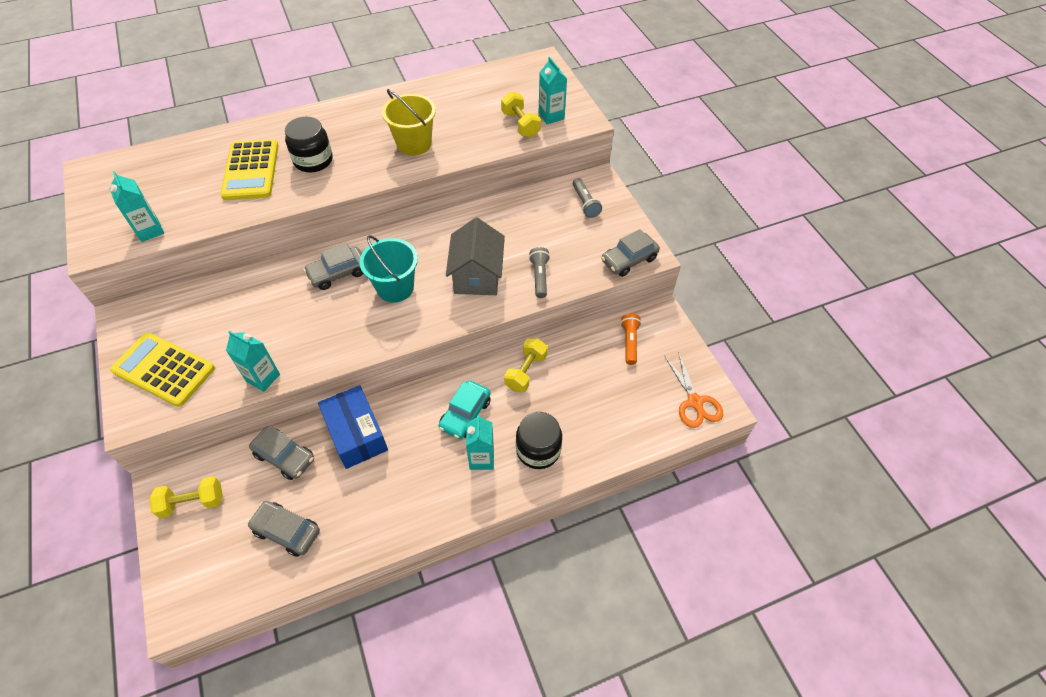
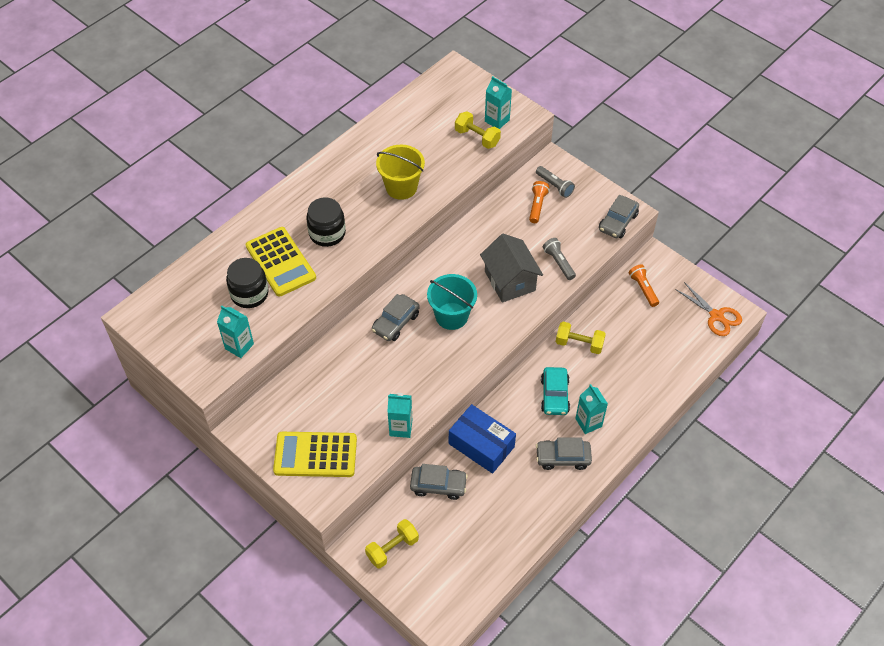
camera: 25 degrees left, 0 degrees up
grey car [247,501,320,557] -> grey car moved to [536,438,592,470]
yellow dumbbell [504,338,548,392] -> yellow dumbbell turned 75 degrees counterclockwise [556,322,606,354]
black jar [516,412,562,469] -> black jar moved to [226,258,268,308]
none -> orange flashlight [529,181,549,223]

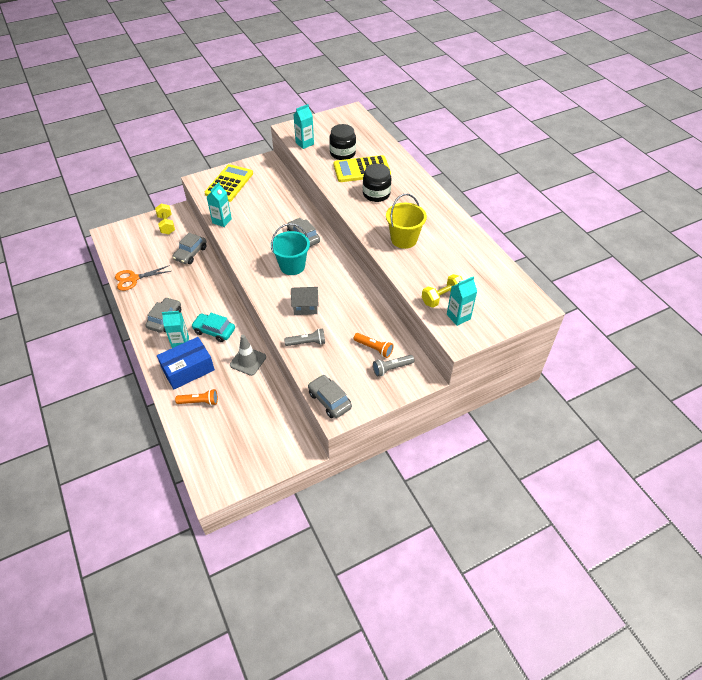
camera: 110 degrees right, 5 degrees down
blue box [449,404,516,474] -> blue box moved to [157,337,215,390]
grey house [480,234,543,303] -> grey house [291,287,319,315], size x0.66
yellow dumbbell [556,322,606,354] -> grey traffic cone [230,335,266,376]
orange flashlight [629,264,659,307] -> orange flashlight moved to [175,389,218,406]
orange scissors [675,282,742,336] -> orange scissors moved to [115,265,171,291]

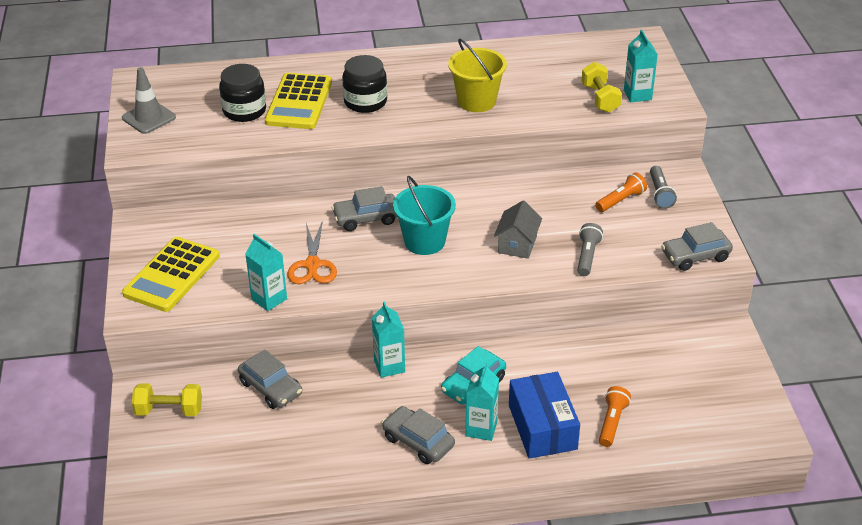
camera: 70 degrees left, 10 degrees down
orange scissors [115,265,171,291] -> orange scissors moved to [287,220,337,284]
yellow calculator [205,164,253,202] -> yellow calculator turned 105 degrees counterclockwise [122,237,220,312]
grey traffic cone [230,335,266,376] -> grey traffic cone moved to [122,67,176,134]
turquoise carton [293,104,314,149] -> turquoise carton moved to [372,301,405,378]

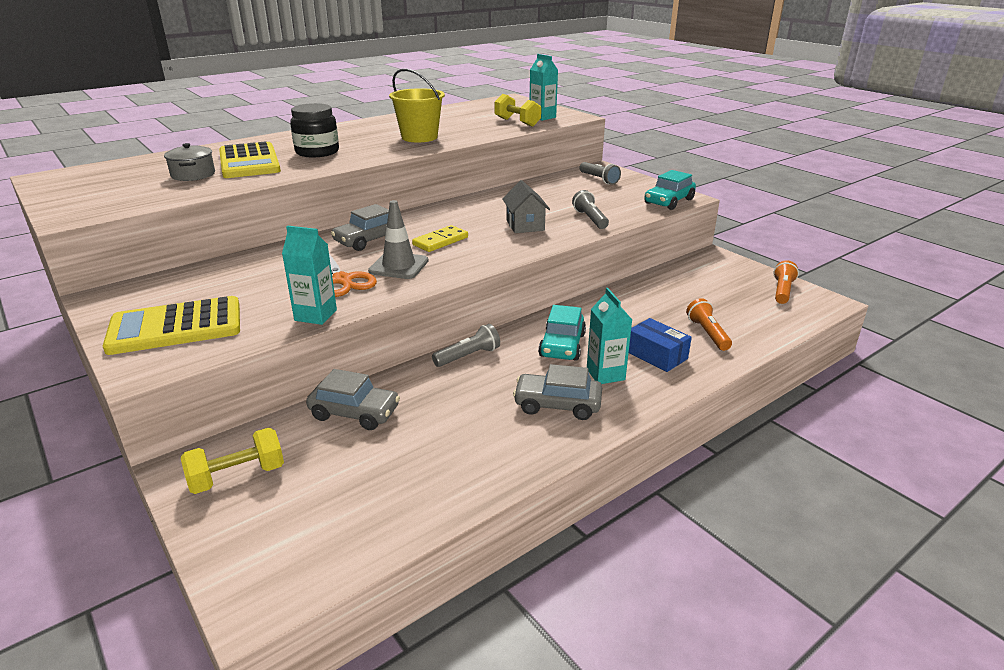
camera: 30 degrees left, 10 degrees down
grey traffic cone [122,67,176,134] -> grey traffic cone moved to [368,200,429,279]
yellow calculator [122,237,220,312] -> yellow calculator turned 75 degrees clockwise [103,296,240,355]
black jar [219,64,266,122] -> grey pot [164,143,215,181]
turquoise carton [372,301,405,378] -> grey flashlight [432,324,500,367]
turquoise bucket [393,176,456,255] -> yellow domino [412,225,468,252]
blue box [509,372,580,459] -> blue box [629,318,692,372], size x0.65
orange flashlight [595,172,647,212] -> orange flashlight moved to [773,260,799,304]
grey car [662,222,733,271] -> turquoise car [645,170,696,210]

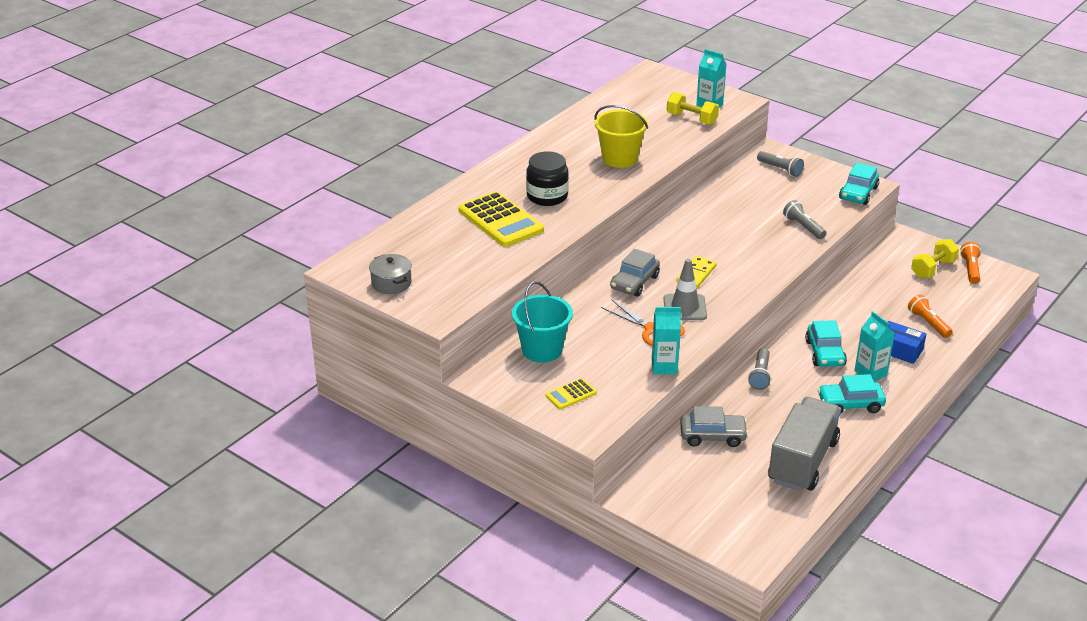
camera: 15 degrees left, 5 degrees up
yellow calculator [103,296,240,355] -> yellow calculator [545,378,597,410], size x0.49
grey pot [164,143,215,181] -> grey pot moved to [369,254,412,294]
yellow dumbbell [181,428,284,494] -> yellow dumbbell moved to [911,239,959,278]
grey flashlight [432,324,500,367] -> grey flashlight turned 150 degrees clockwise [748,348,771,390]
grey house [502,180,550,233] -> none
grey car [513,364,602,420] -> turquoise car [818,374,886,413]
none -> turquoise bucket [512,281,573,363]
none -> grey truck [768,397,841,491]

